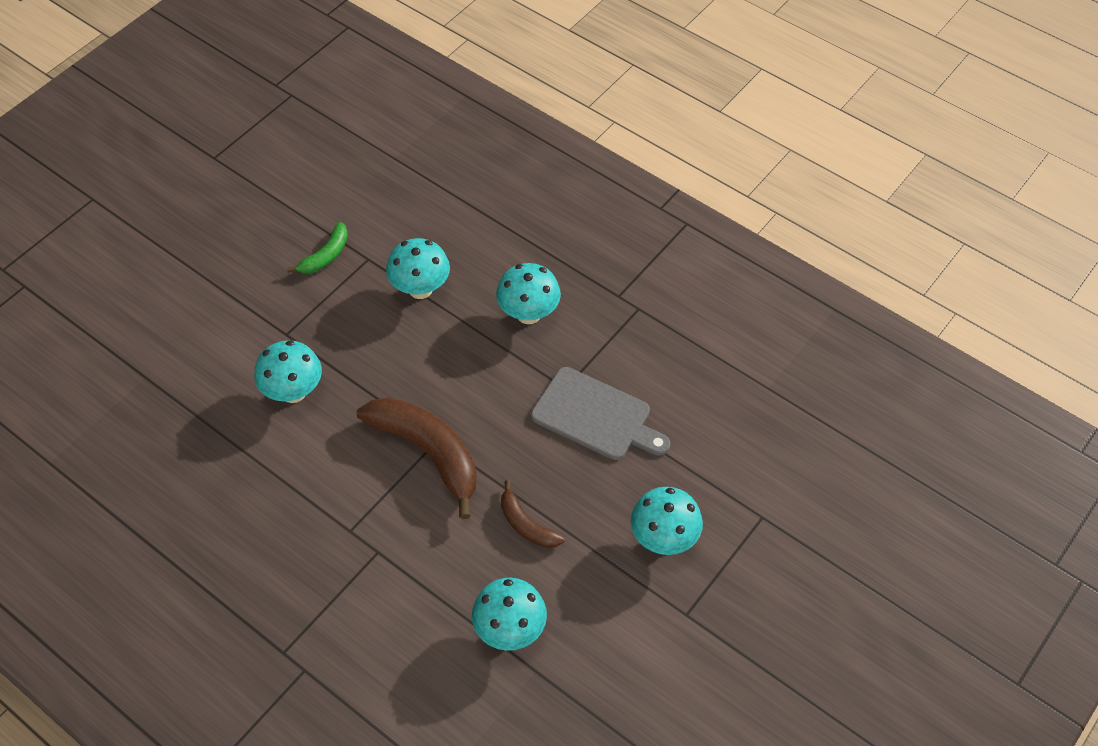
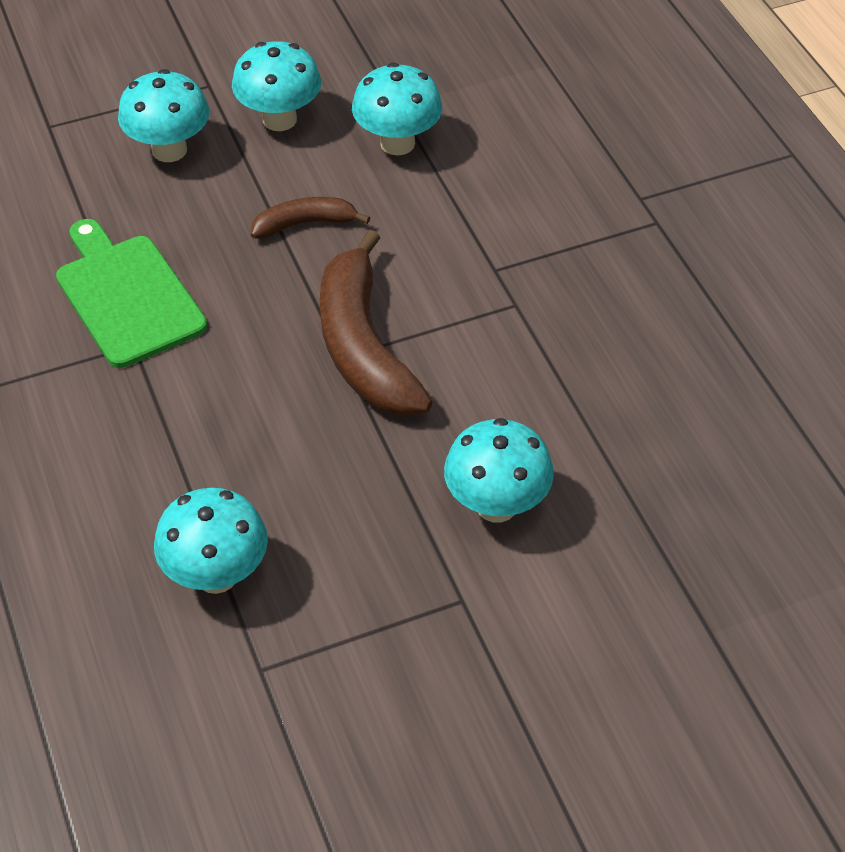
camera: 150 degrees left, 5 degrees down
green banana [287,222,348,274] -> none
turquoise mushroom [496,263,561,324] -> turquoise mushroom moved to [232,41,321,131]
brown banana [501,480,565,548] -> brown banana turned 90 degrees counterclockwise [251,197,370,239]
grey cutting board [531,367,670,460] -> green cutting board [56,219,207,368]

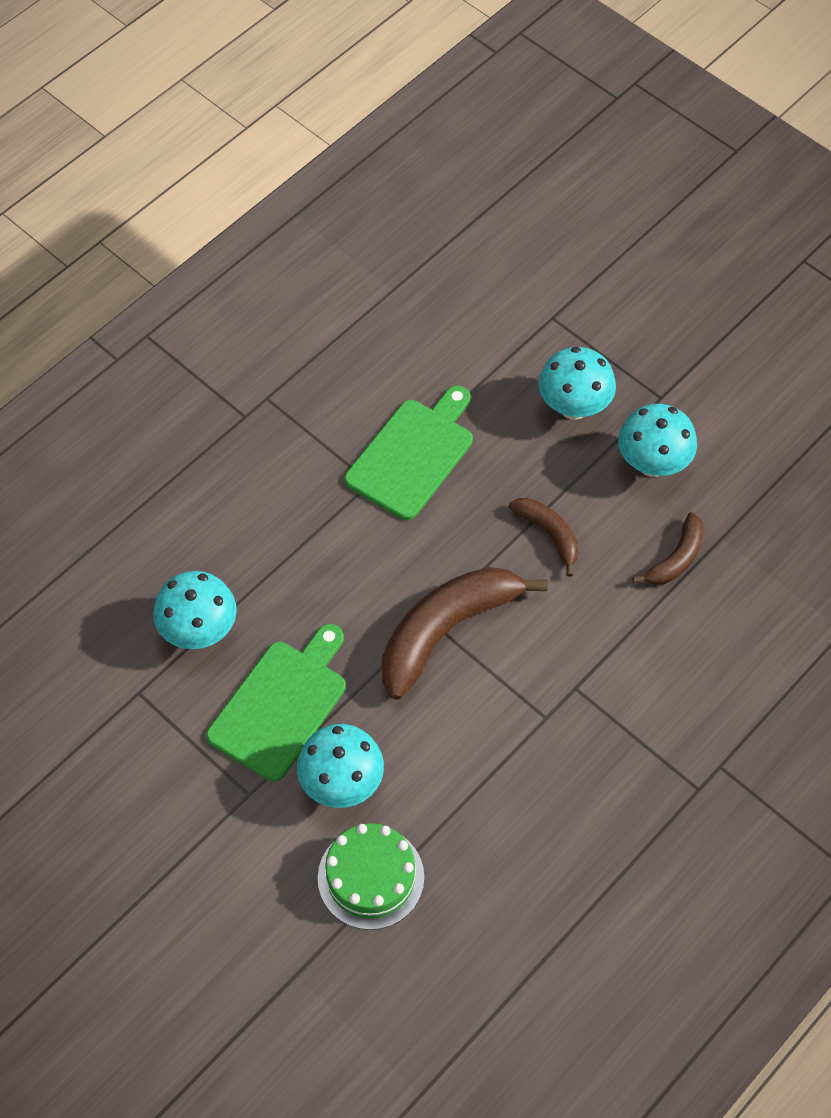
camera: 65 degrees right, 10 degrees up
turquoise mushroom [352,63,442,155] -> brown banana [632,512,704,585]
none -> green cutting board [206,624,346,781]
none -> green cake [318,823,424,930]

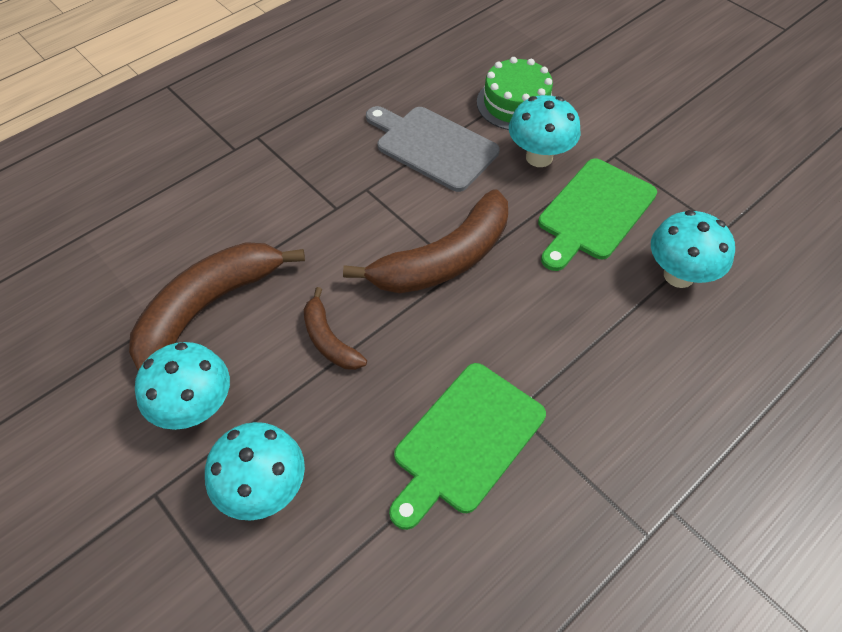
camera: 175 degrees left, 5 degrees down
brown banana [632,512,704,585] -> brown banana [129,242,305,371], size x1.92
none -> grey cutting board [366,106,500,192]

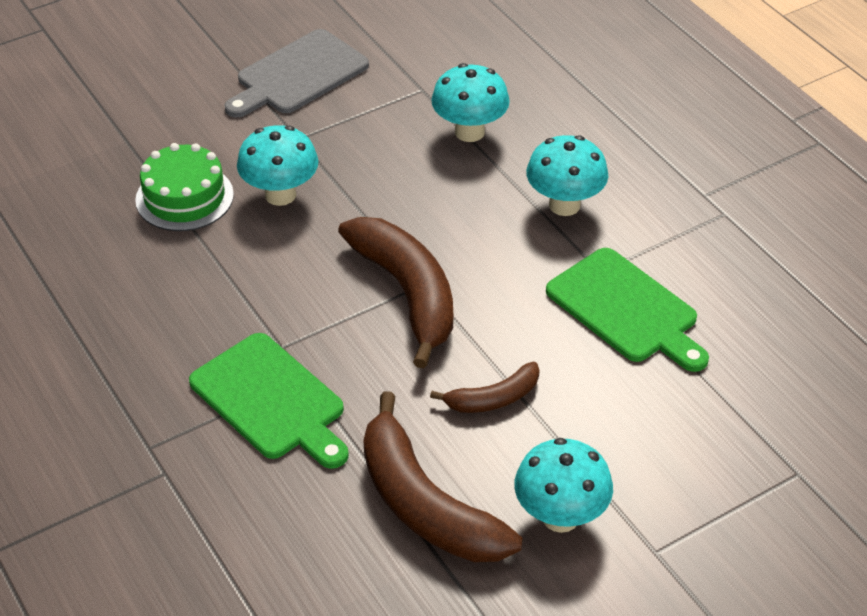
camera: 80 degrees left, 10 degrees down
turquoise mushroom [205,422,305,520] -> turquoise mushroom moved to [526,135,608,216]
grey cutting board [366,106,500,192] -> grey cutting board moved to [224,29,369,118]
green cutting board [538,159,657,271] -> green cutting board moved to [189,333,349,469]

